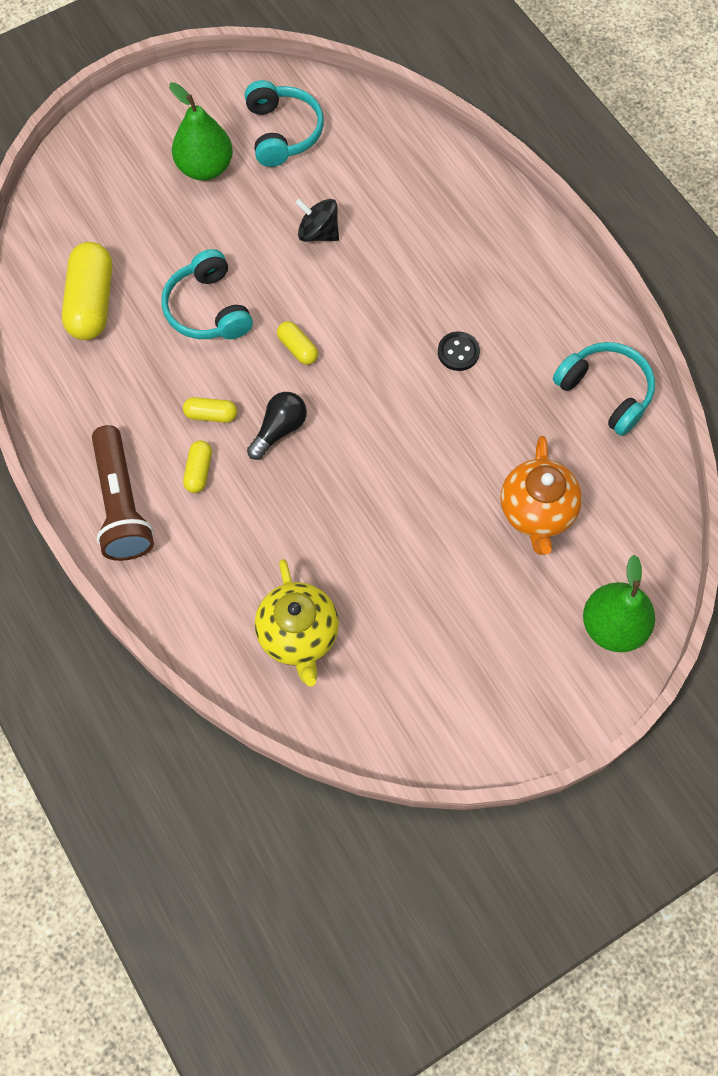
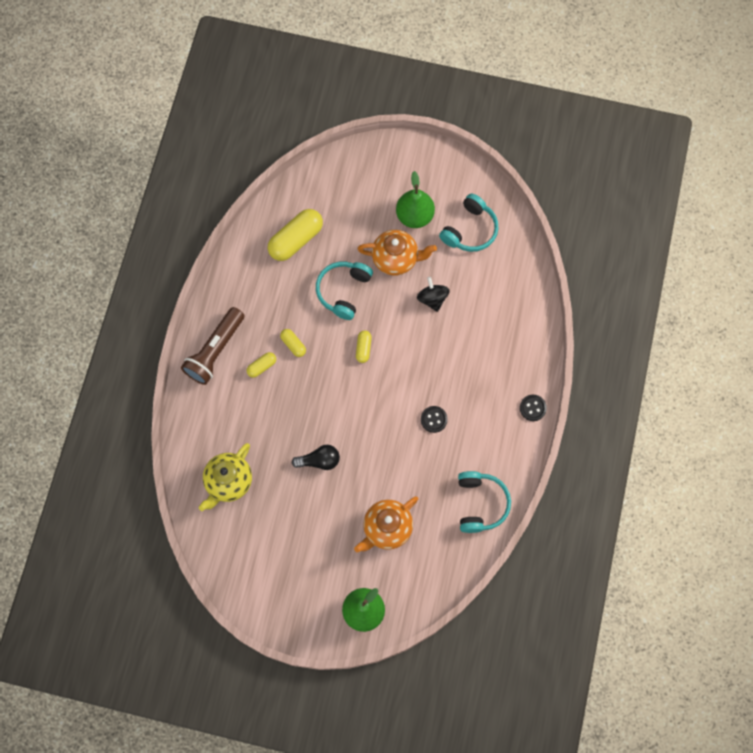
camera: 45 degrees right, 5 degrees up
black light bulb [247,392,307,460] -> black light bulb moved to [292,445,340,470]
none -> orange teapot [357,230,437,276]
none -> black button [520,395,547,421]

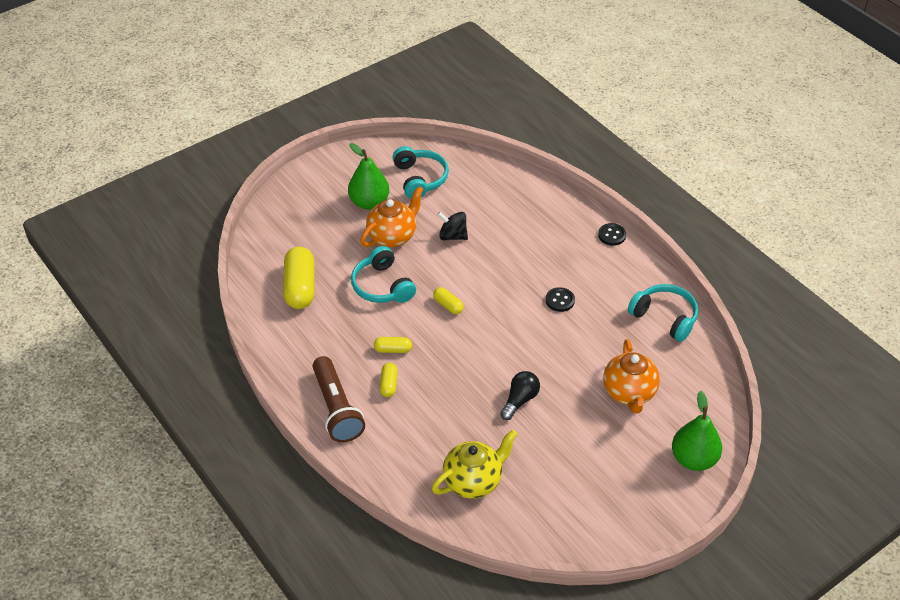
camera: 50 degrees left, 25 degrees down
yellow teapot [199,443,252,511] -> yellow teapot turned 105 degrees counterclockwise [432,430,518,499]

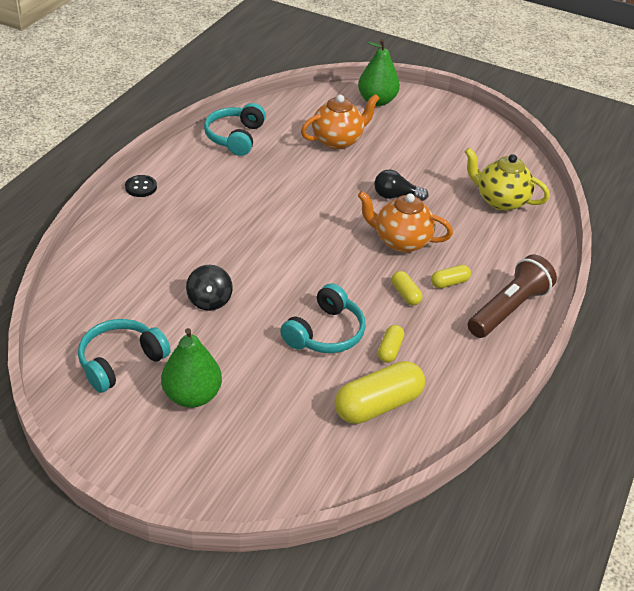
camera: 120 degrees left, 5 degrees down
orange teapot [360,186,424,247] -> orange teapot moved to [357,191,453,253]
yellow capsule [433,287,464,314] -> yellow capsule moved to [378,325,404,363]
black button [545,287,575,312] -> none

